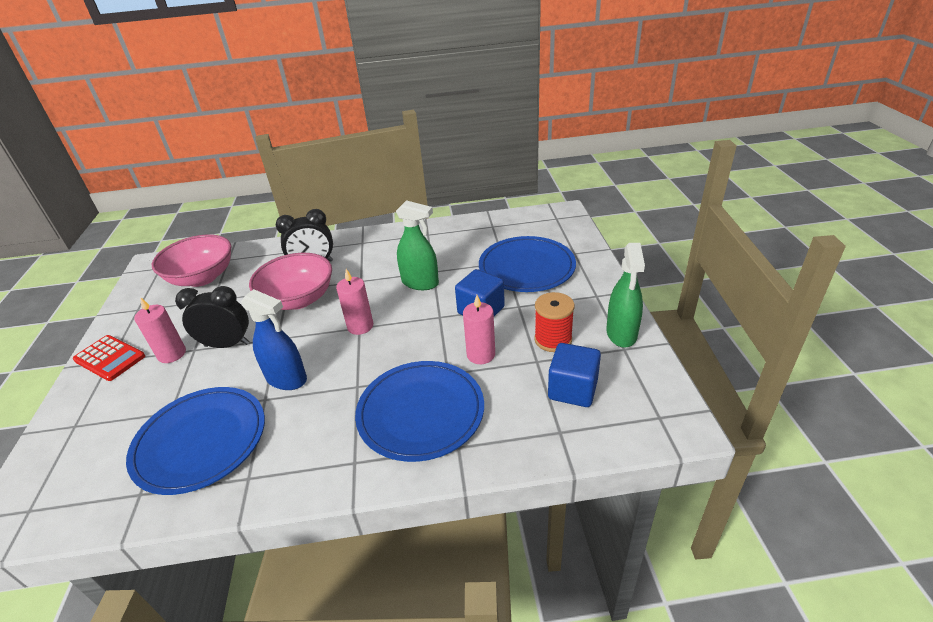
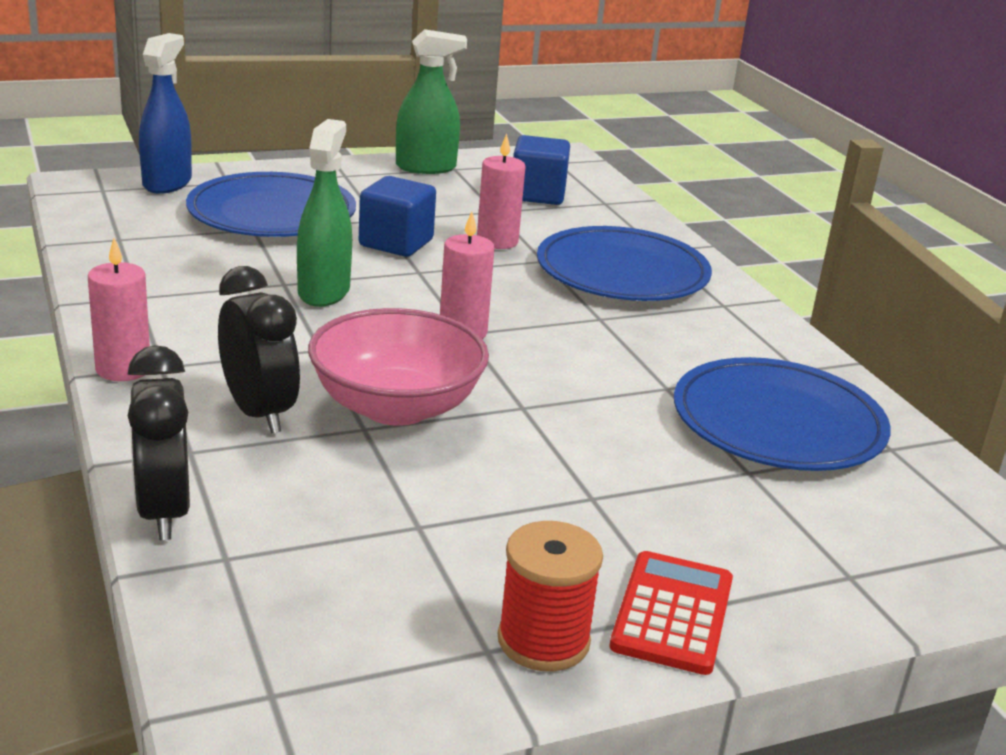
camera: 110 degrees left, 10 degrees down
pink candle [134,297,186,363] -> pink candle moved to [88,238,150,381]
pink bowl [152,235,232,287] -> none
black clock [175,286,250,348] -> black clock moved to [128,345,190,540]
blue spray bottle [241,289,307,390] -> blue spray bottle moved to [139,33,192,194]
red spool [534,292,575,352] -> red spool moved to [498,521,603,671]

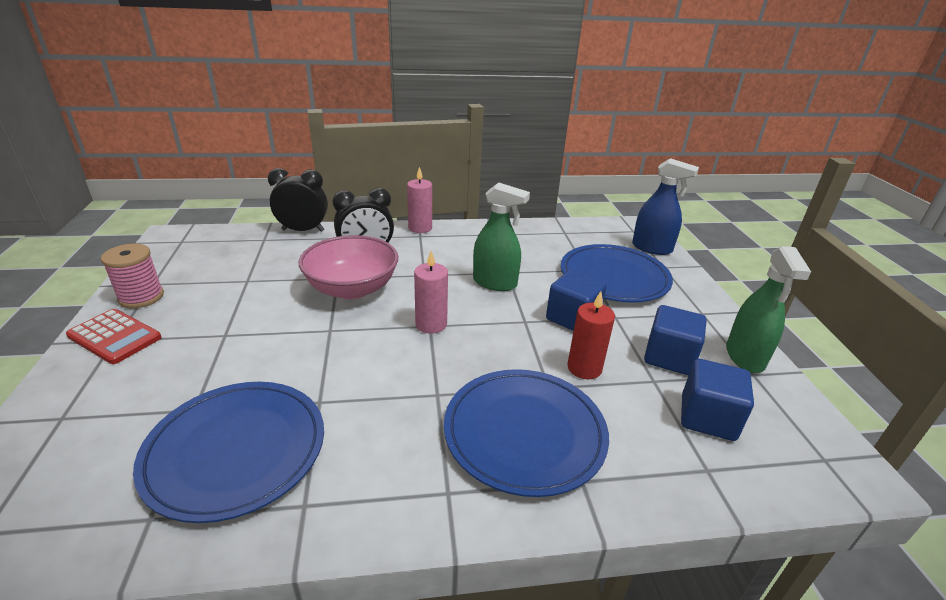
camera: 105 degrees right, 5 degrees up
pink candle [477,134,526,249] -> red candle [568,291,615,379]
red spool [498,521,603,671] -> pink spool [101,244,164,308]
none -> blue cube [644,305,706,375]

